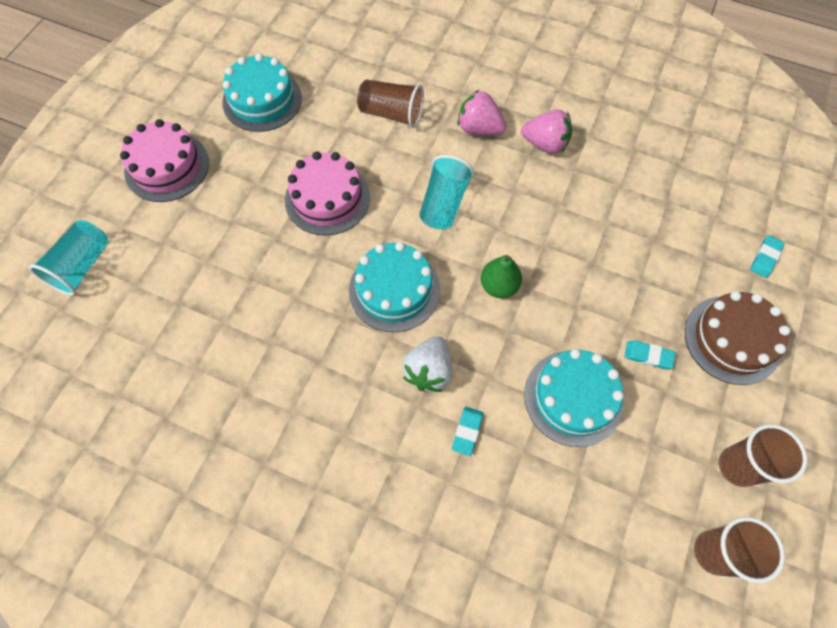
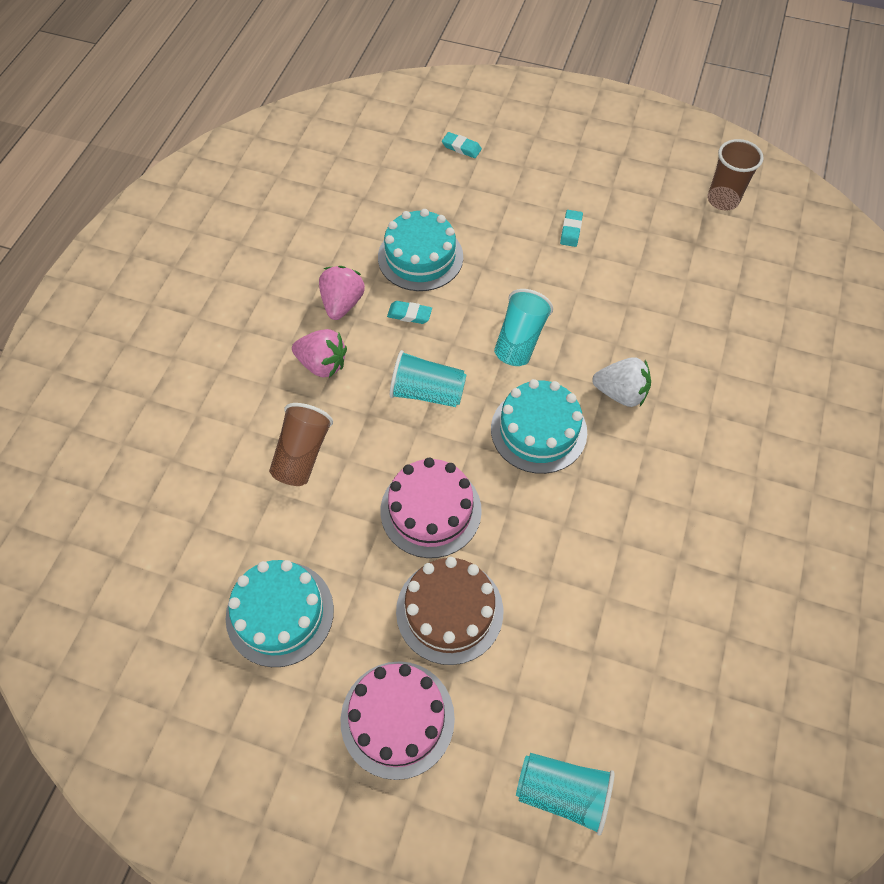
camera: 95 degrees left, 5 degrees down
turquoise eraser [452,407,483,456] -> turquoise eraser moved to [387,301,432,324]
pink strawberry [457,90,506,135] -> pink strawberry turned 90 degrees counterclockwise [292,329,347,378]
green pear [481,255,522,298] -> turquoise cup [494,289,553,366]
turquoise cake [524,349,624,447] -> turquoise cake moved to [378,209,463,291]
brown cake [685,291,790,385] -> brown cake moved to [396,557,503,665]
brown cup [719,424,807,487] -> none

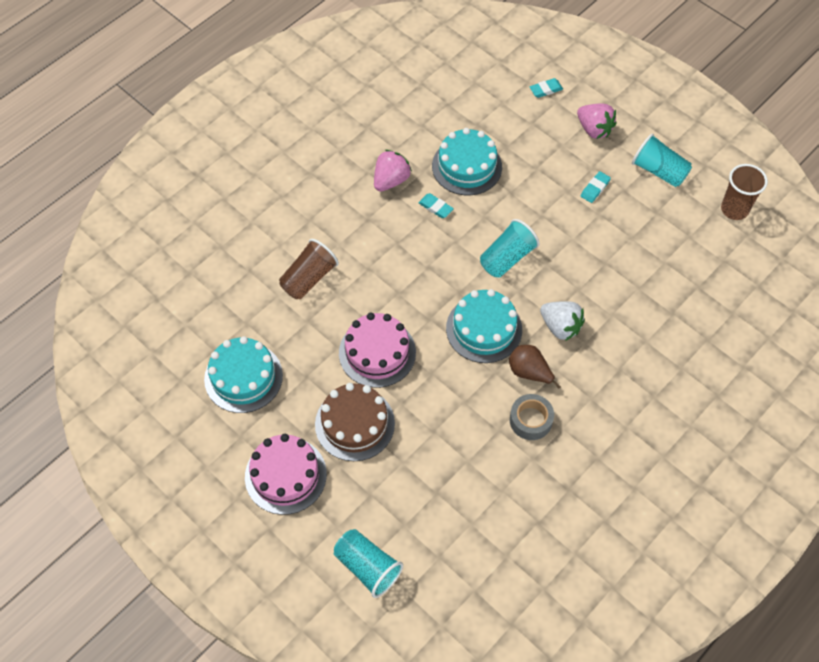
camera: 25 degrees right, 0 degrees up
pink strawberry [292,329,347,378] -> pink strawberry moved to [577,104,616,139]
turquoise cup [390,350,467,407] -> turquoise cup moved to [632,133,692,187]
turquoise eraser [442,132,482,158] -> turquoise eraser turned 75 degrees counterclockwise [530,78,563,98]
none -> brown pear [509,345,561,389]
none -> grey tape [510,394,554,440]

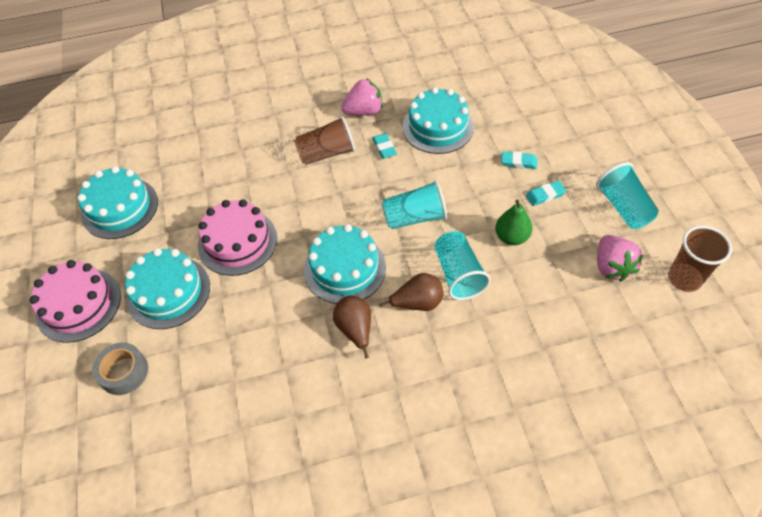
camera: 35 degrees right, 5 degrees down
brown cup [279,239,339,299] -> brown cup moved to [294,116,355,165]
brown cake [315,383,395,461] -> turquoise cake [125,248,210,329]
turquoise cup [334,529,403,598] -> turquoise cup moved to [434,231,491,300]
grey tape [510,394,554,440] -> grey tape moved to [92,343,148,395]
turquoise eraser [530,78,563,98] -> turquoise eraser moved to [501,151,537,169]
white strawberry [540,301,585,341] -> brown pear [379,273,444,311]
pink strawberry [577,104,616,139] -> pink strawberry moved to [597,235,643,282]
none -> green pear [496,200,532,245]

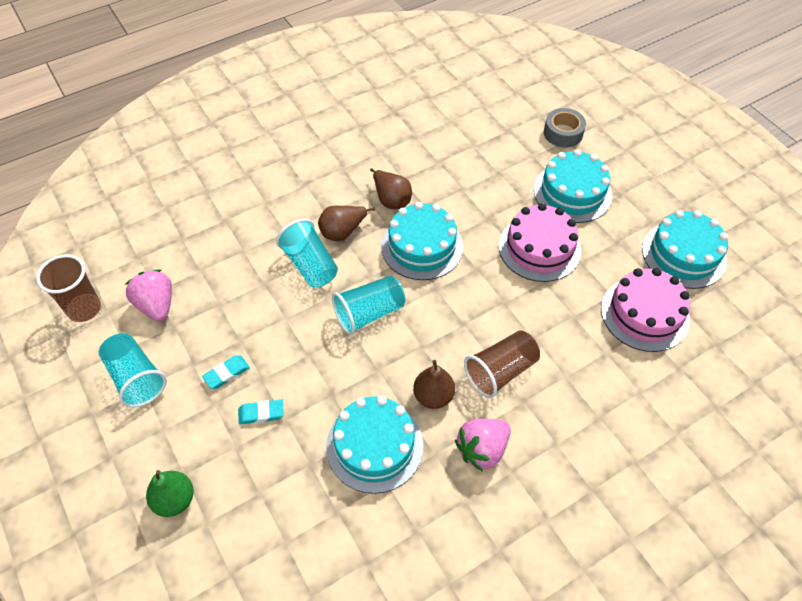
camera: 160 degrees right, 0 degrees up
pink cake [30,260,121,343] -> pink cake moved to [601,268,690,352]
turquoise eraser [372,133,397,159] -> brown pear [413,360,455,409]
green pear [496,200,532,245] -> green pear moved to [146,470,194,517]

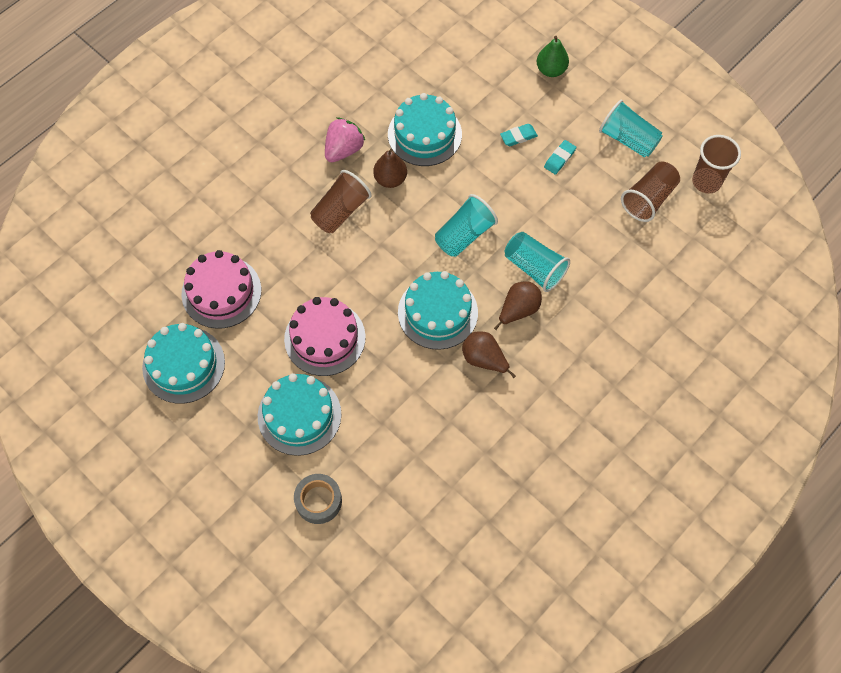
camera: 165 degrees right, 10 degrees up
pink strawberry [125,269,172,322] -> brown cup [621,162,680,222]

